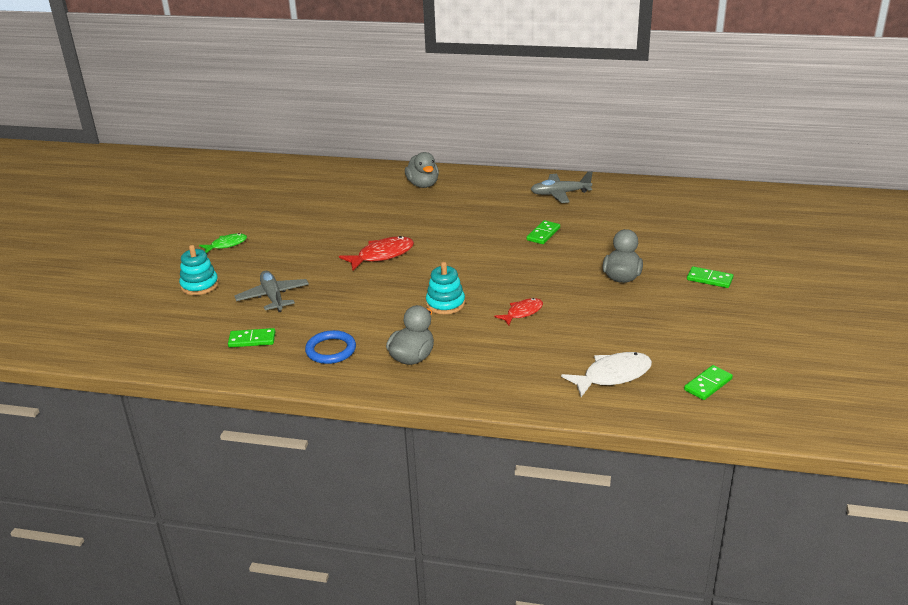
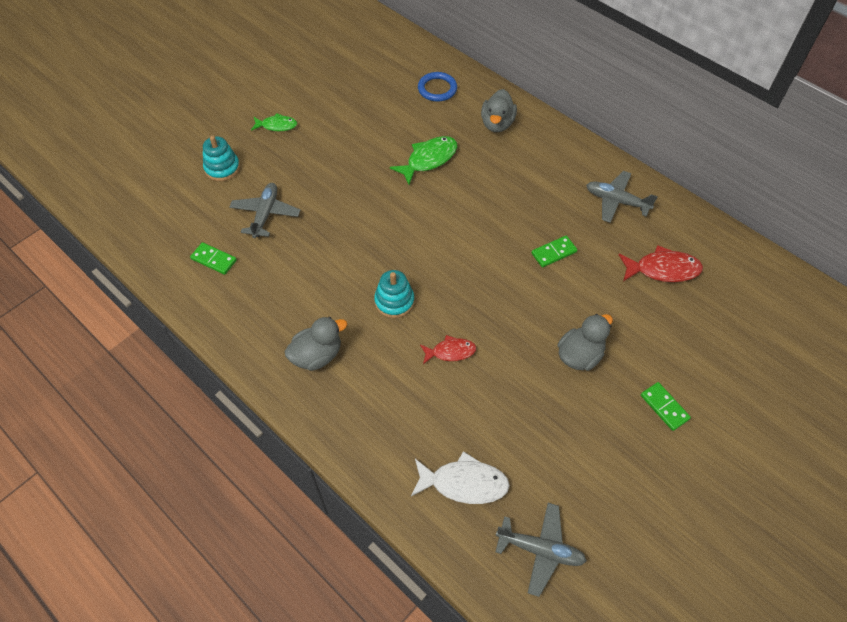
camera: 30 degrees right, 25 degrees up
blue ring [305,330,356,364] -> blue ring moved to [418,72,457,102]
red fish [339,236,414,270] -> red fish moved to [618,245,703,282]
green domino [684,365,733,400] -> grey plane [495,503,587,597]
none -> green fish [390,136,457,185]

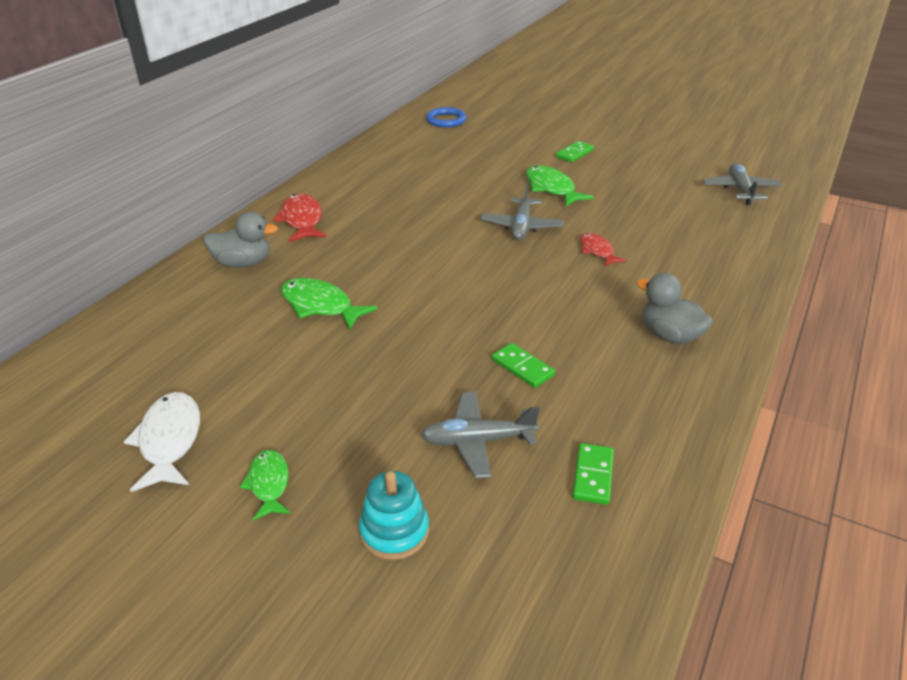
camera: 105 degrees left, 20 degrees down
turquoise stacking toy [374,270,414,318] -> none
white fish [411,451,510,504] -> white fish moved to [124,392,200,492]
blue ring [418,72,457,102] -> blue ring moved to [426,107,466,128]
green domino [532,236,577,267] -> green domino moved to [492,343,555,388]
grey duck [557,314,613,371] -> green fish [526,165,594,207]
grey plane [586,171,658,223] -> grey plane moved to [481,182,563,240]
red fish [618,245,703,282] -> red fish moved to [273,194,327,242]

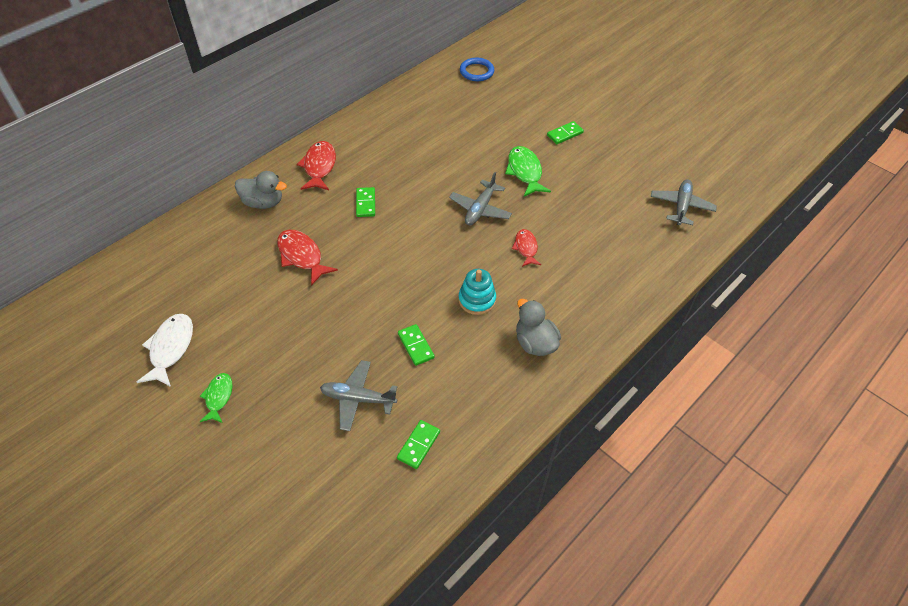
camera: 15 degrees right, 15 degrees up
green fish [281,278,378,330] -> red fish [277,230,338,286]
turquoise stacking toy [359,471,429,560] -> turquoise stacking toy moved to [458,269,496,315]
none -> green domino [356,187,375,217]

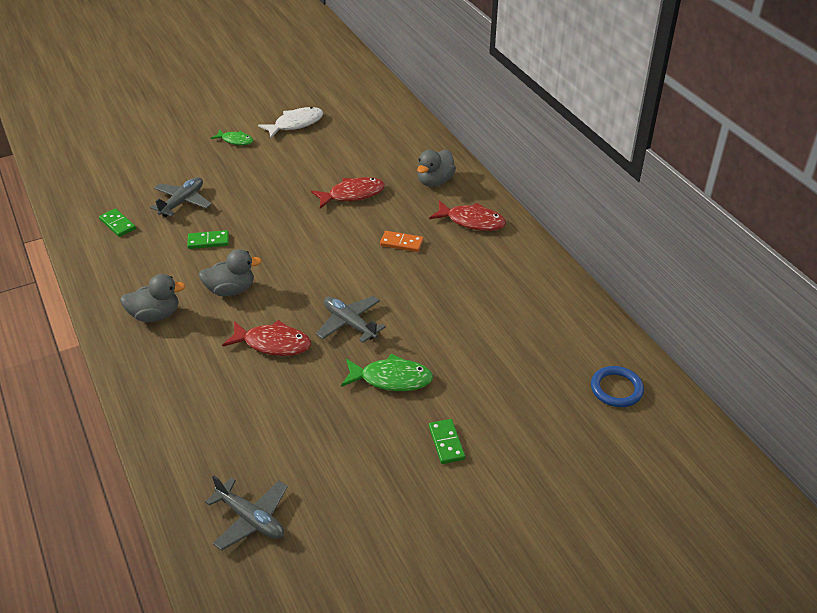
camera: 110 degrees right, 10 degrees down
white fish [137,314,193,387] -> white fish turned 60 degrees counterclockwise [258,107,323,138]
green domino [356,187,375,217] -> orange domino [380,231,423,252]
turquoise stacking toy [458,269,496,315] -> grey duck [199,249,262,296]
red fish [512,229,541,267] -> red fish [222,320,311,356], size x1.57

